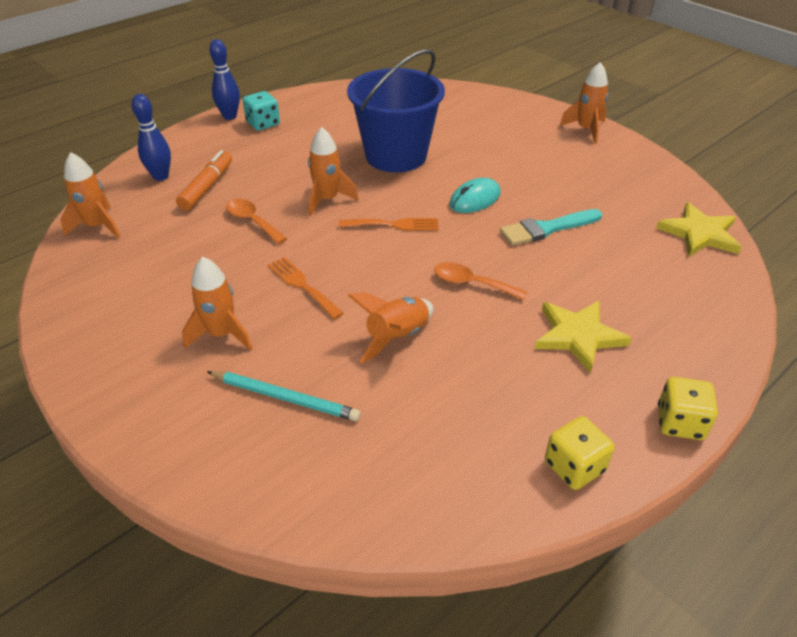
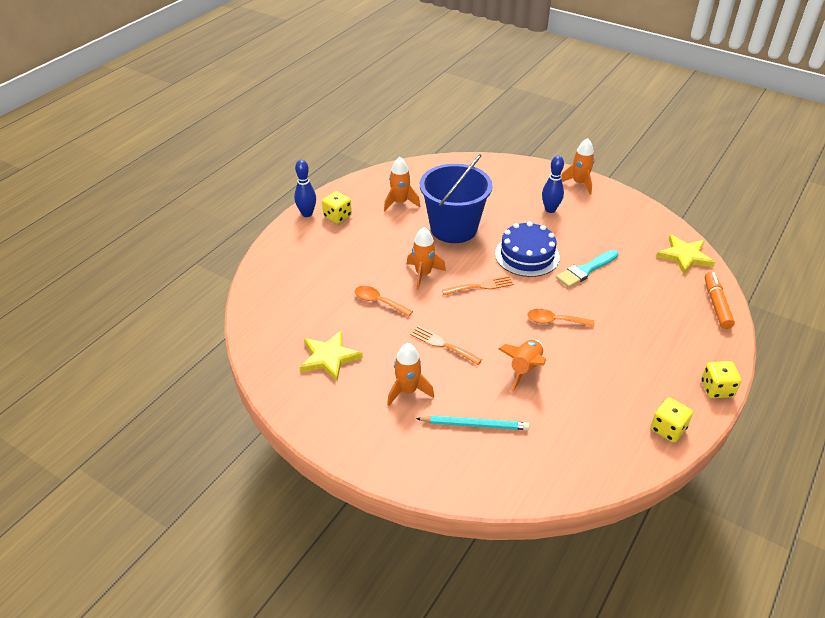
camera: 15 degrees left, 0 degrees up
orange rocket [61,152,121,238] -> orange rocket moved to [384,157,420,211]
blue bowling pin [132,94,171,181] -> blue bowling pin moved to [542,156,564,213]
orange marker [176,150,232,211] -> orange marker moved to [705,272,735,329]
turquoise dice [243,91,280,131] -> yellow dice [322,191,352,224]
turquoise mouse [449,178,501,213] -> blue cake [495,221,560,277]
yellow star [534,301,632,373] -> yellow star moved to [300,330,363,381]

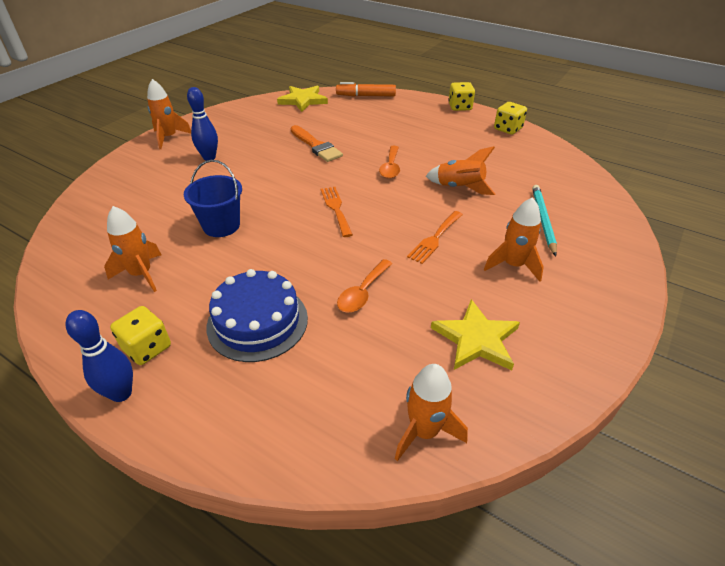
camera: 90 degrees left, 0 degrees up
orange rocket [407,227,446,290] -> orange rocket moved to [395,364,468,461]
blue bucket [420,154,493,243] -> blue bucket [184,160,242,237], size x0.59
blue cake [495,221,560,277] -> blue cake moved to [207,269,308,362]
turquoise brush [556,250,619,288] -> orange brush [291,125,343,162]

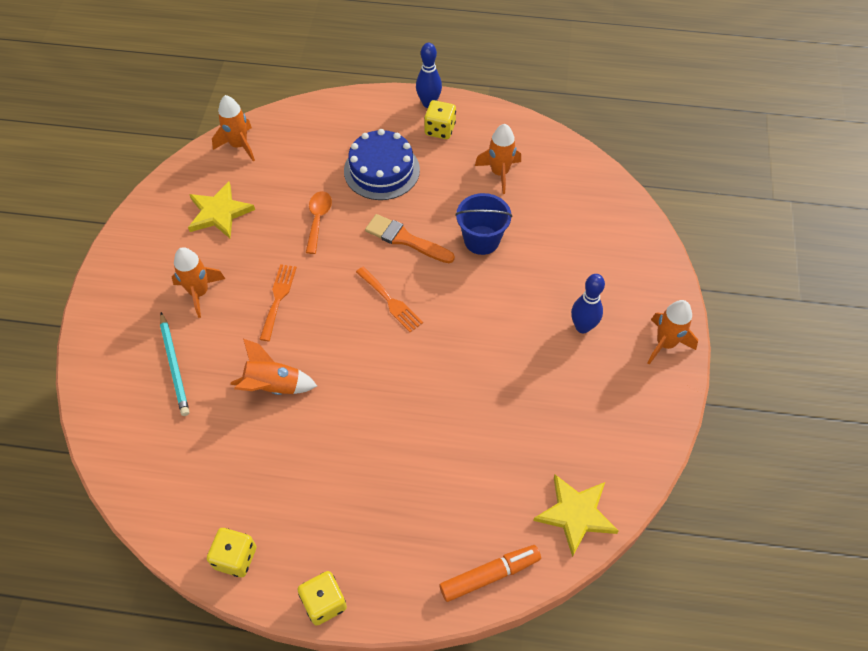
camera: 155 degrees right, 15 degrees up
orange brush [291,125,343,162] -> orange brush moved to [365,214,455,263]
orange spoon [379,146,400,179] -> none

